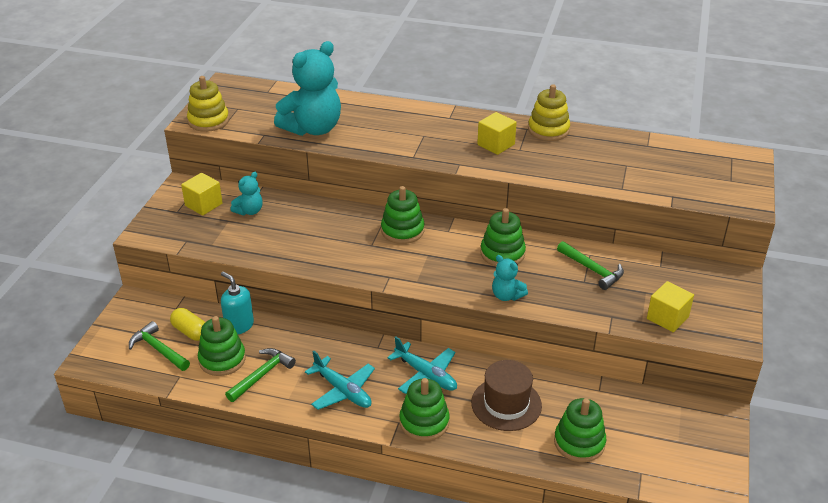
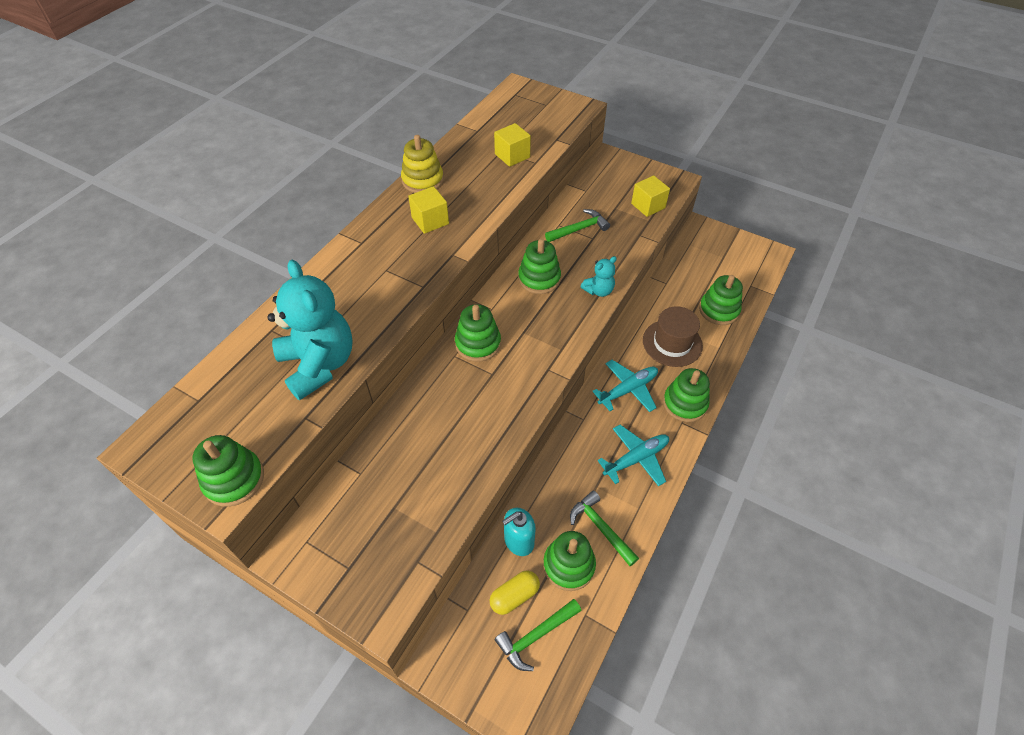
camera: 75 degrees left, 15 degrees up
yellow cube [181,173,223,216] -> yellow cube moved to [494,123,531,167]
yellow stacking toy [187,76,229,132] -> green stacking toy [193,435,264,507]
turquoise teddy bear [230,172,263,216] -> none

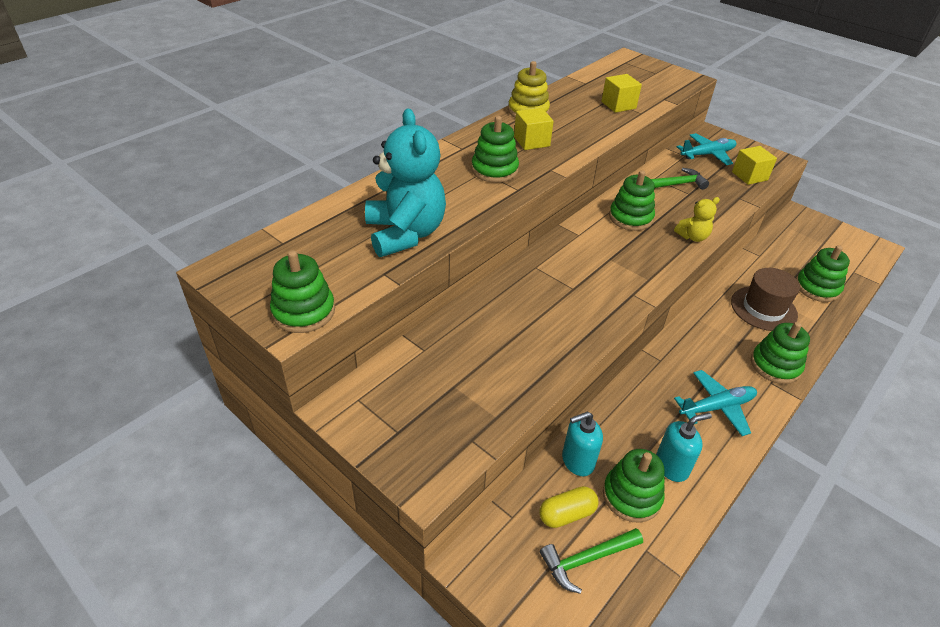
camera: 10 degrees right, 10 degrees down
green stacking toy [455,304,501,362] -> green stacking toy moved to [471,116,519,183]
green hammer [570,491,639,566] -> turquoise soap dispenser [656,413,712,482]
turquoise teddy bear [580,256,617,297] -> yellow teddy bear [674,197,720,242]
turquoise plane [592,360,658,412] -> turquoise plane moved to [677,133,737,165]

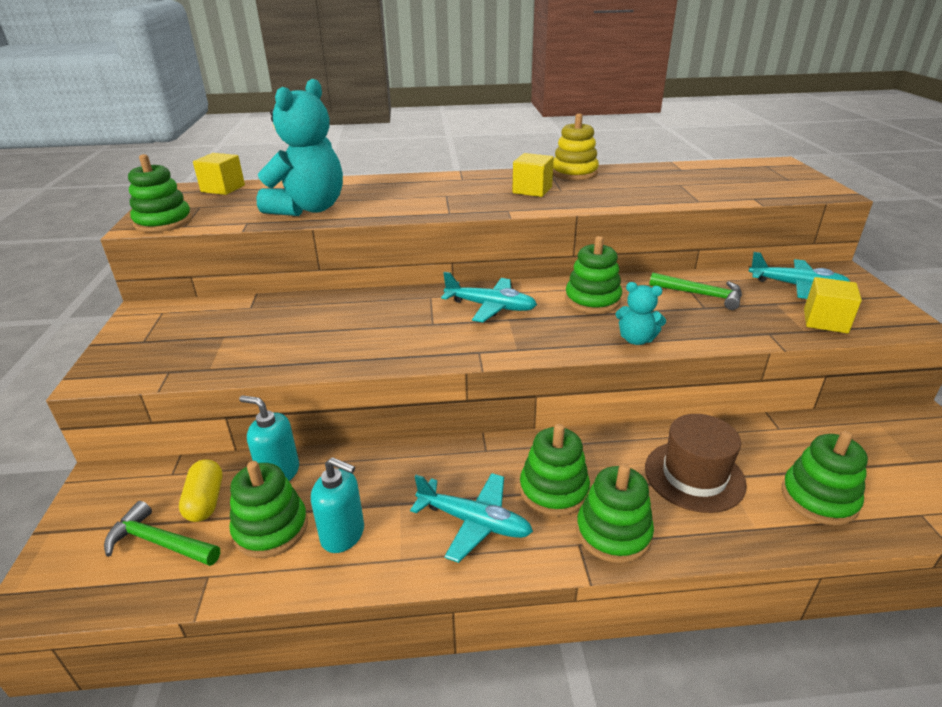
camera: 45 degrees right, 10 degrees down
green stacking toy [471,116,519,183] -> green stacking toy moved to [520,424,590,516]
yellow capsule [540,486,599,528] -> yellow capsule turned 60 degrees clockwise [179,459,222,522]
yellow cube [601,74,642,113] -> yellow cube moved to [193,153,245,195]
yellow teddy bear [674,197,720,242] -> turquoise teddy bear [615,282,666,345]
none -> turquoise plane [441,272,537,322]

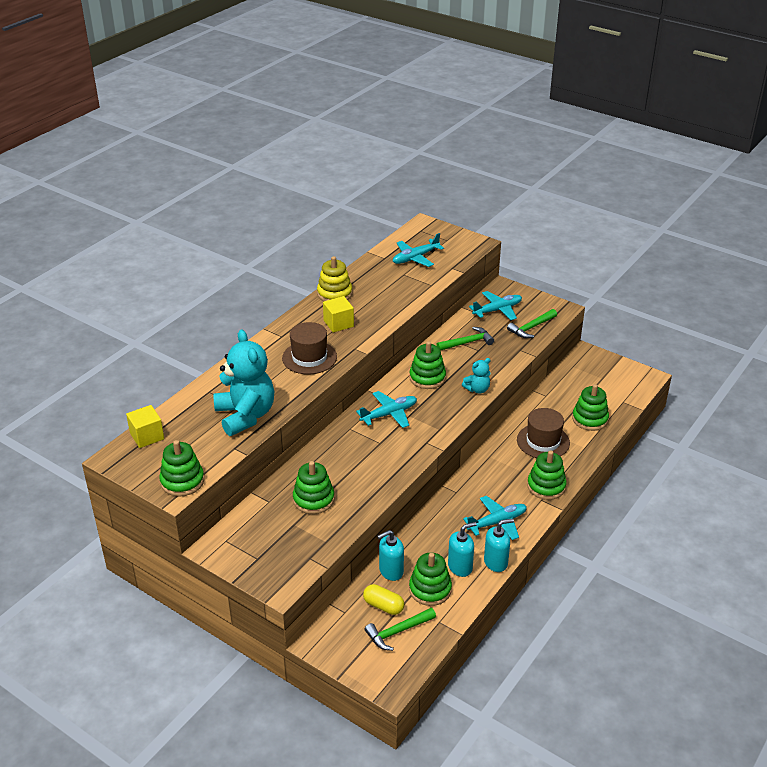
camera: 50 degrees left, 5 degrees up
green stacking toy [520,424,590,516] -> green stacking toy moved to [293,461,335,514]
yellow cube [804,277,862,333] -> green hammer [507,309,557,338]
none -> brown hat [282,322,337,374]
none -> turquoise plane [393,233,444,267]
none -> turquoise soap dispenser [484,518,514,572]

